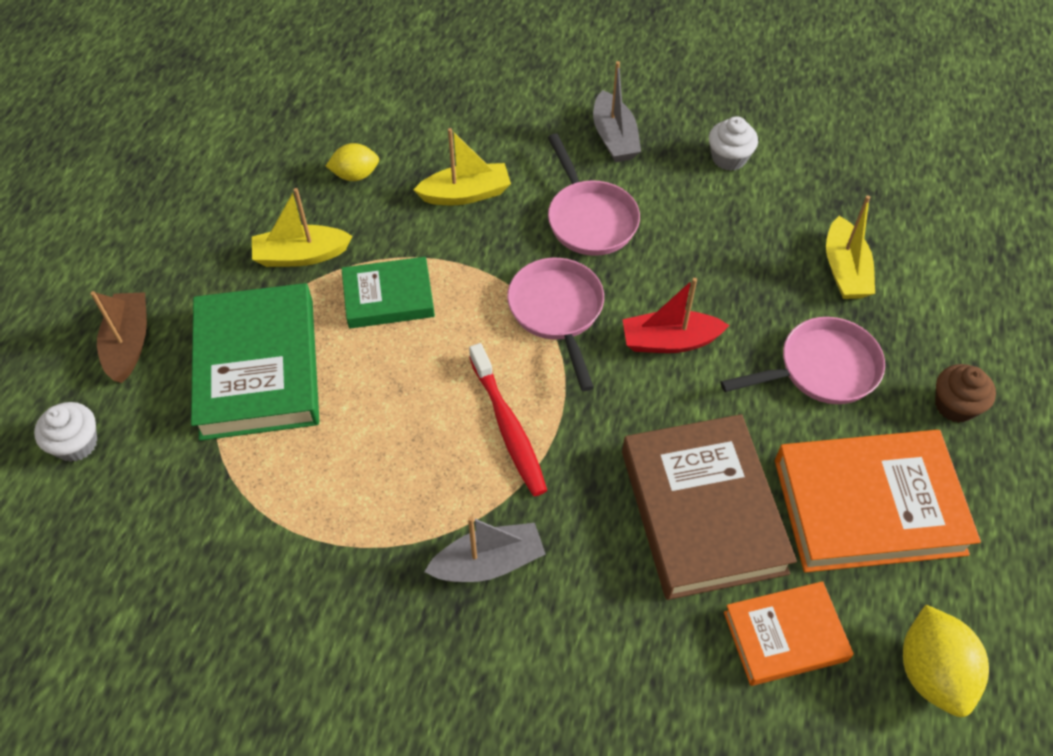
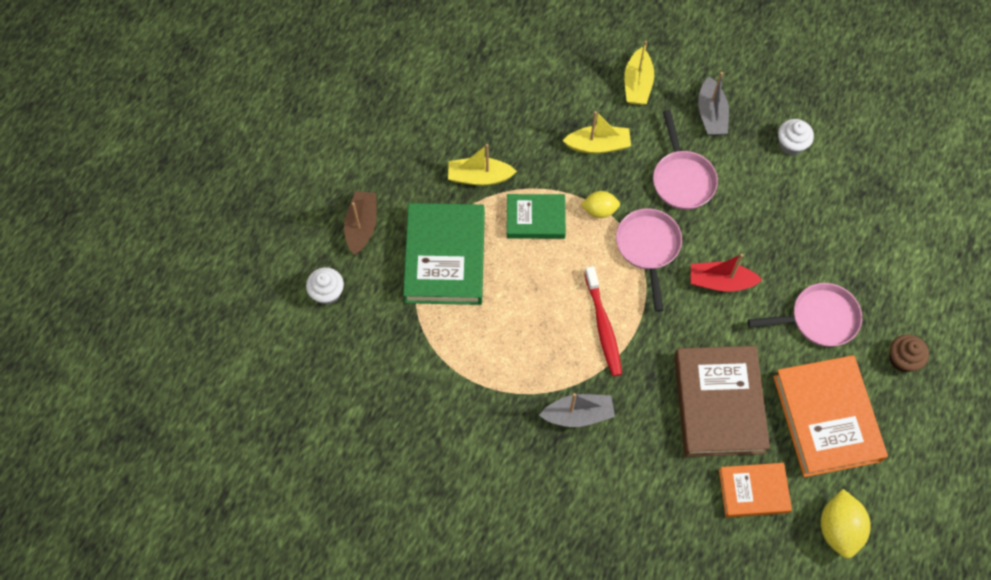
camera: 10 degrees right, 10 degrees up
yellow lemon [326,143,379,181] -> yellow lemon moved to [581,191,620,218]
orange book [775,430,981,573] -> orange book turned 75 degrees clockwise [773,355,888,477]
yellow boat [826,195,875,299] -> yellow boat moved to [624,41,654,105]

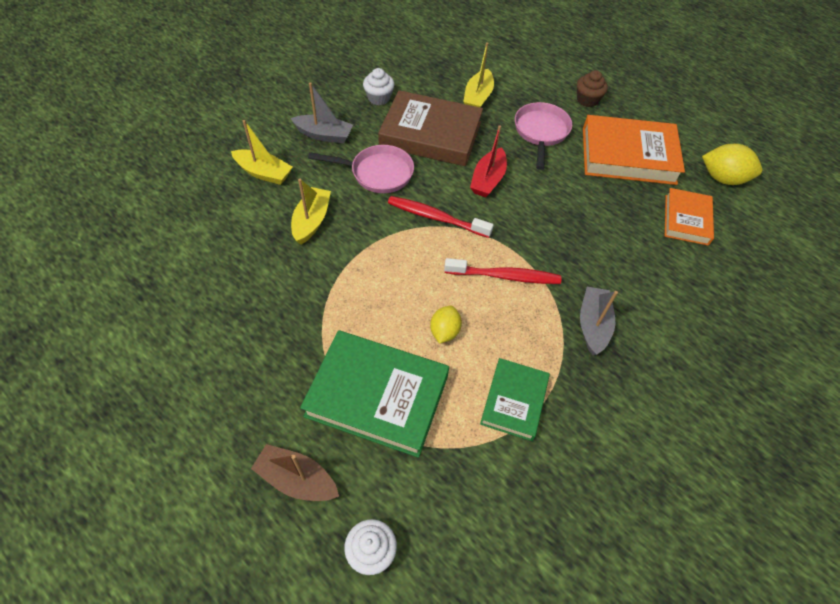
camera: 75 degrees left, 10 degrees down
yellow boat [448,144,517,186] -> yellow boat moved to [463,42,494,107]
green book [507,194,566,239] -> green book moved to [480,358,550,441]
yellow lemon [581,191,620,218] -> yellow lemon moved to [430,306,462,344]
pink pan [616,208,682,312] -> red toothbrush [388,196,494,238]
brown book [674,346,770,457] -> brown book moved to [378,90,483,166]

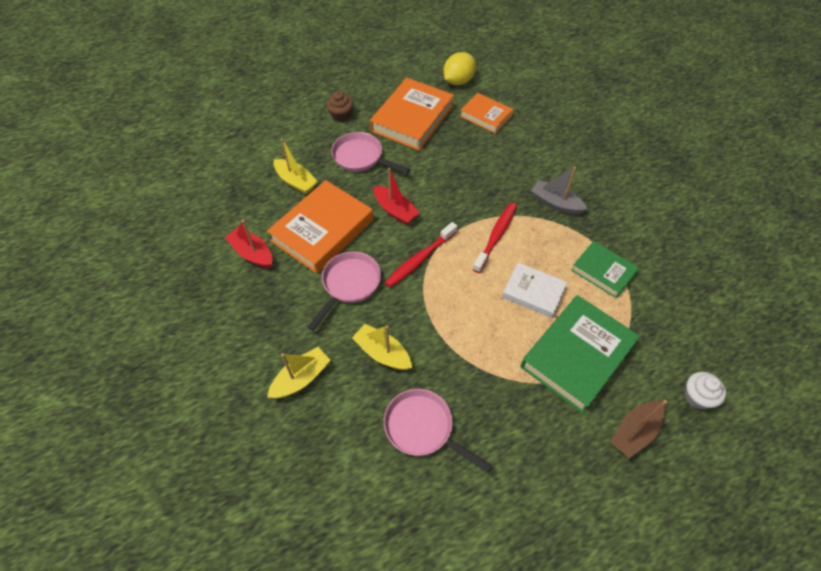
camera: 65 degrees left, 0 degrees up
grey boat [291,82,353,143] -> none
white cupcake [363,68,394,105] -> red boat [225,220,272,268]
brown book [378,90,483,166] -> orange book [267,180,373,273]
yellow lemon [430,306,462,344] -> white book [502,263,567,318]
none -> pink pan [384,389,492,473]

